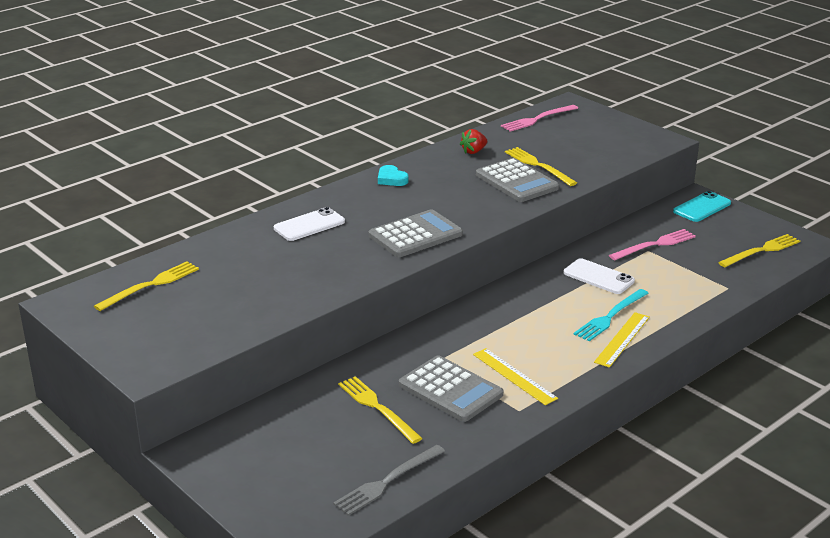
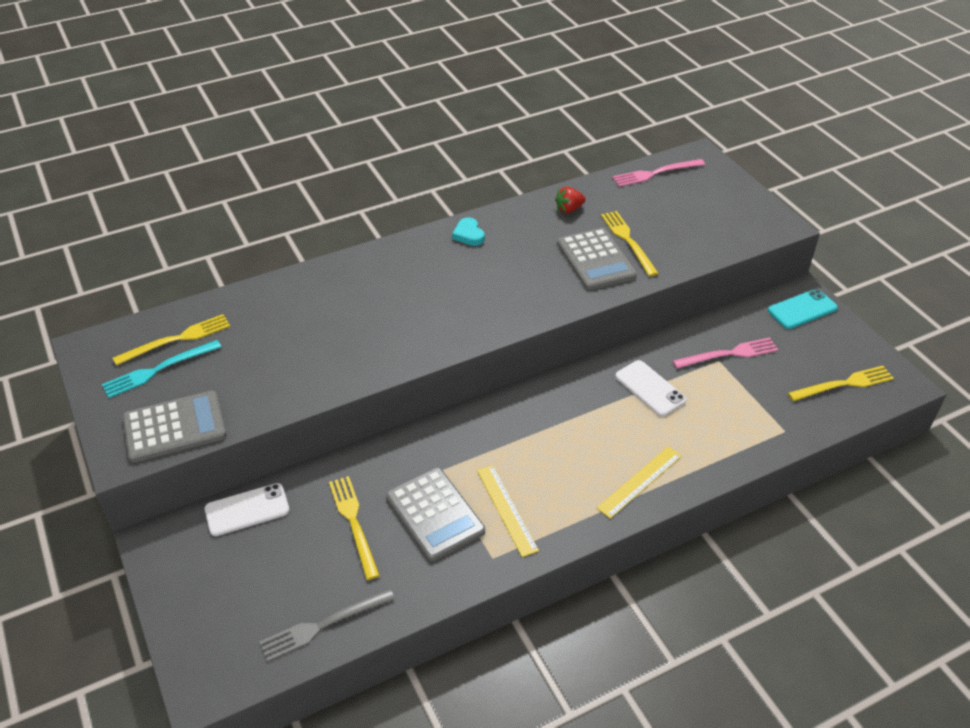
camera: 15 degrees right, 15 degrees up
white phone [274,207,345,241] -> white phone moved to [205,483,290,536]
grey calculator [369,209,463,257] -> grey calculator moved to [123,390,227,462]
turquoise fork [574,289,649,341] -> turquoise fork moved to [102,340,221,398]

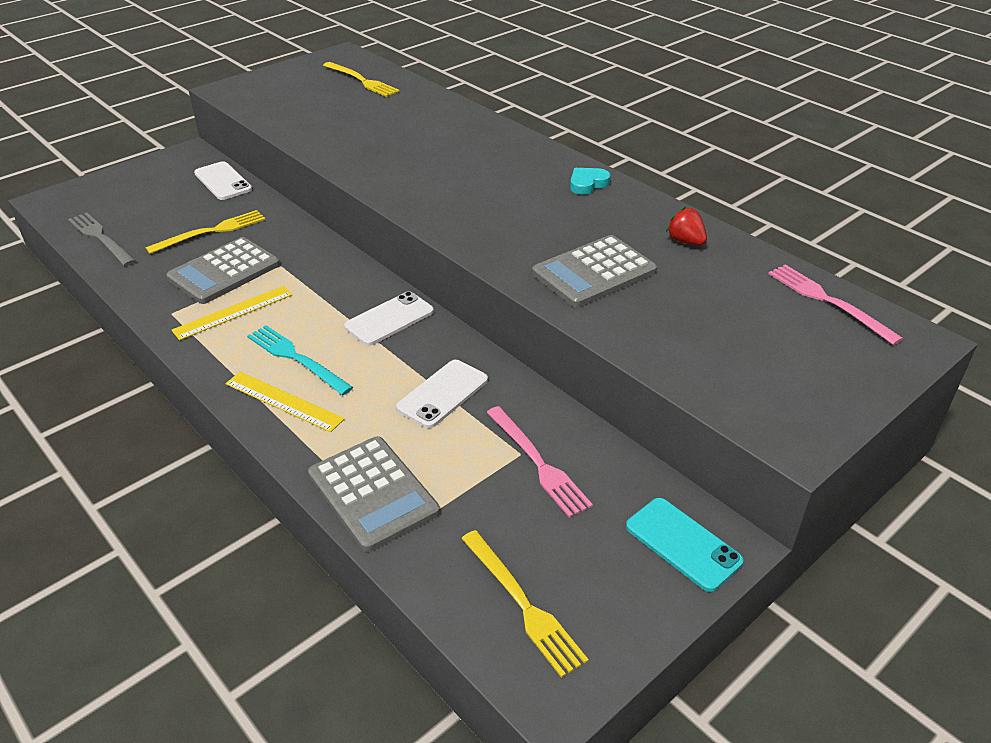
camera: 75 degrees right, 5 degrees down
turquoise fork [102,340,221,398] -> turquoise fork moved to [247,325,353,395]
grey calculator [123,390,227,462] -> grey calculator moved to [308,436,440,552]
yellow fork [601,211,659,276] -> none
none -> white phone [344,291,434,346]

